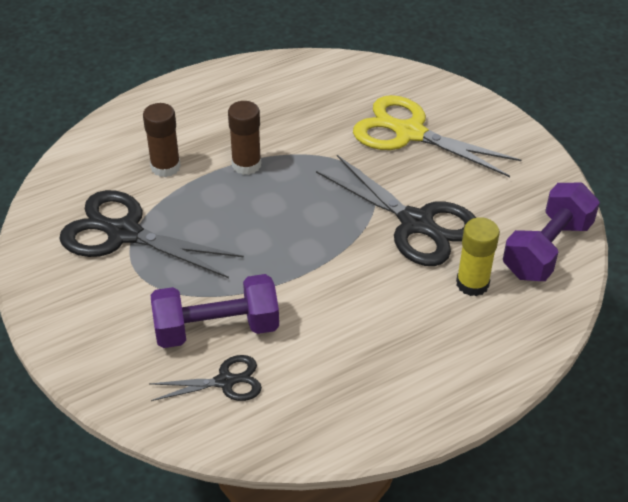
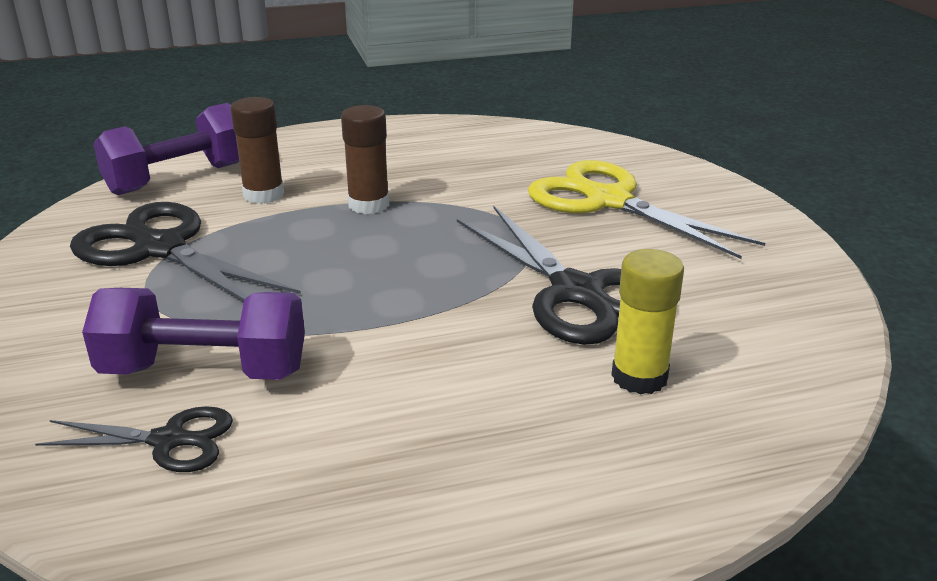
camera: 15 degrees right, 15 degrees down
purple dumbbell [503,183,600,281] -> purple dumbbell moved to [93,103,239,195]

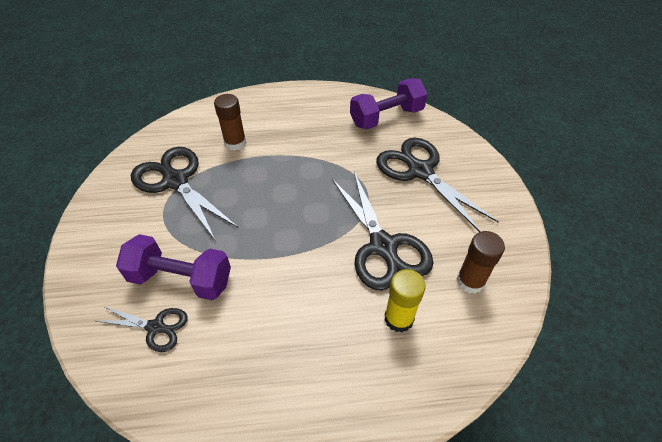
camera: 10 degrees right, 20 degrees up
purple dumbbell [93,103,239,195] -> purple dumbbell moved to [350,79,428,129]
brown glue stick [341,105,389,214] -> brown glue stick moved to [456,231,505,294]
yellow scissors [528,160,765,259] -> black scissors [376,138,499,232]

